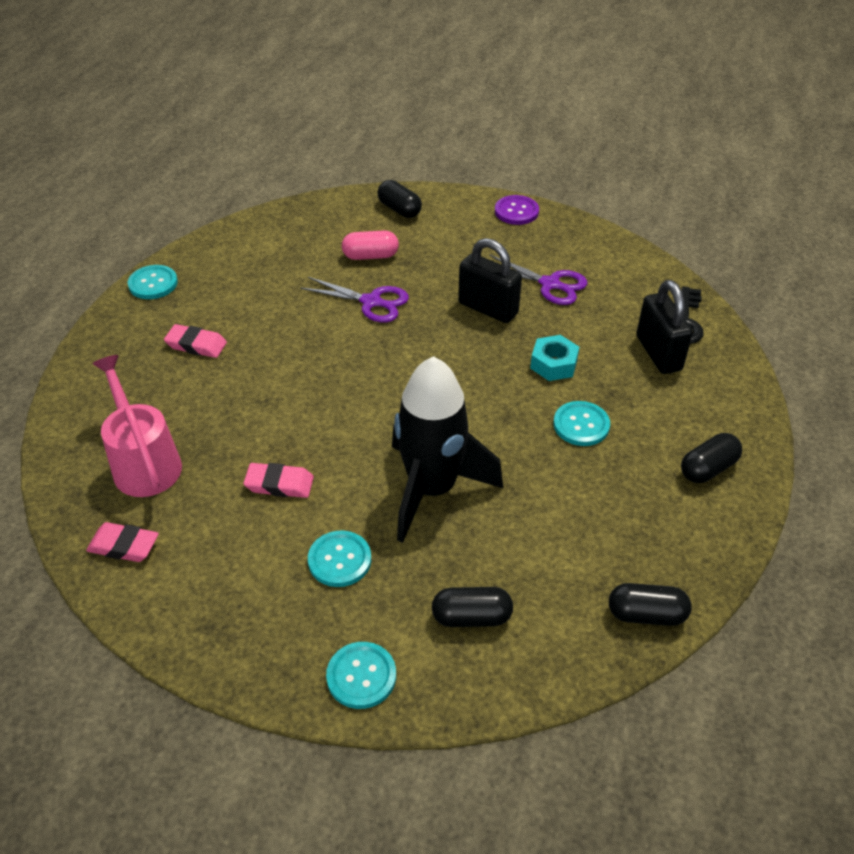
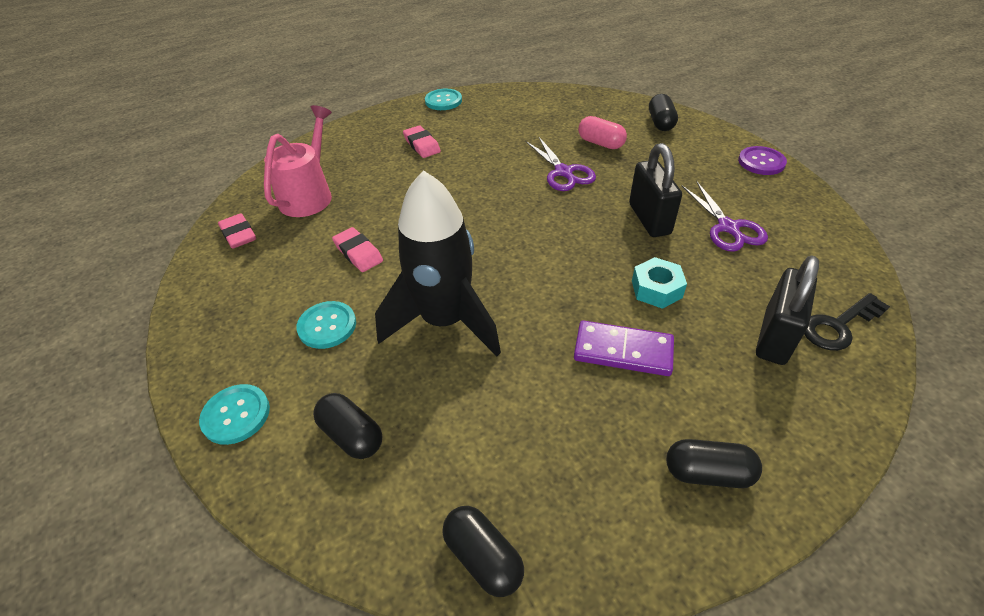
camera: 45 degrees right, 0 degrees up
turquoise button [553,401,610,446] -> purple domino [574,320,674,376]

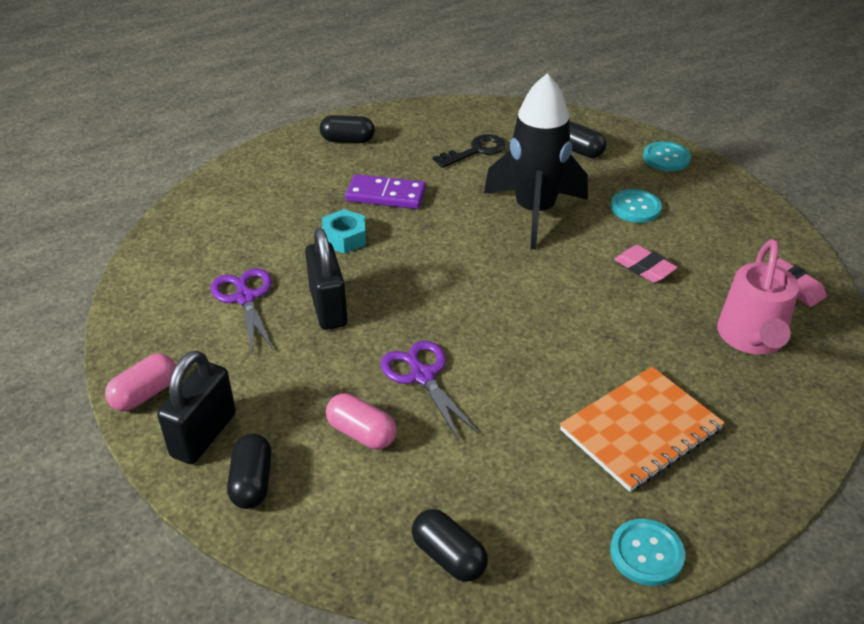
camera: 175 degrees right, 5 degrees down
pink eraser [403,125,441,158] -> orange notebook [560,367,725,492]
black capsule [442,506,524,597] -> black capsule moved to [412,509,488,582]
purple button [738,146,787,175] -> pink capsule [105,354,176,411]
black padlock [756,255,819,365] -> black padlock moved to [157,350,236,464]
black key [804,293,890,351] -> black key moved to [433,134,506,168]

